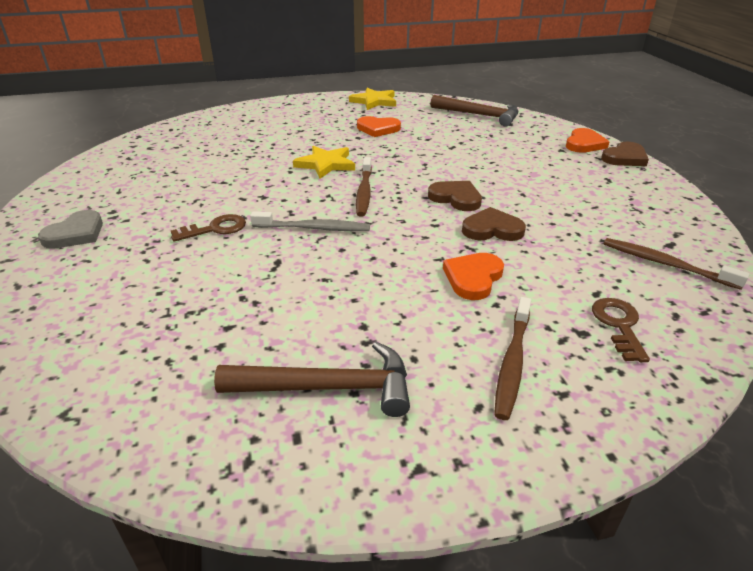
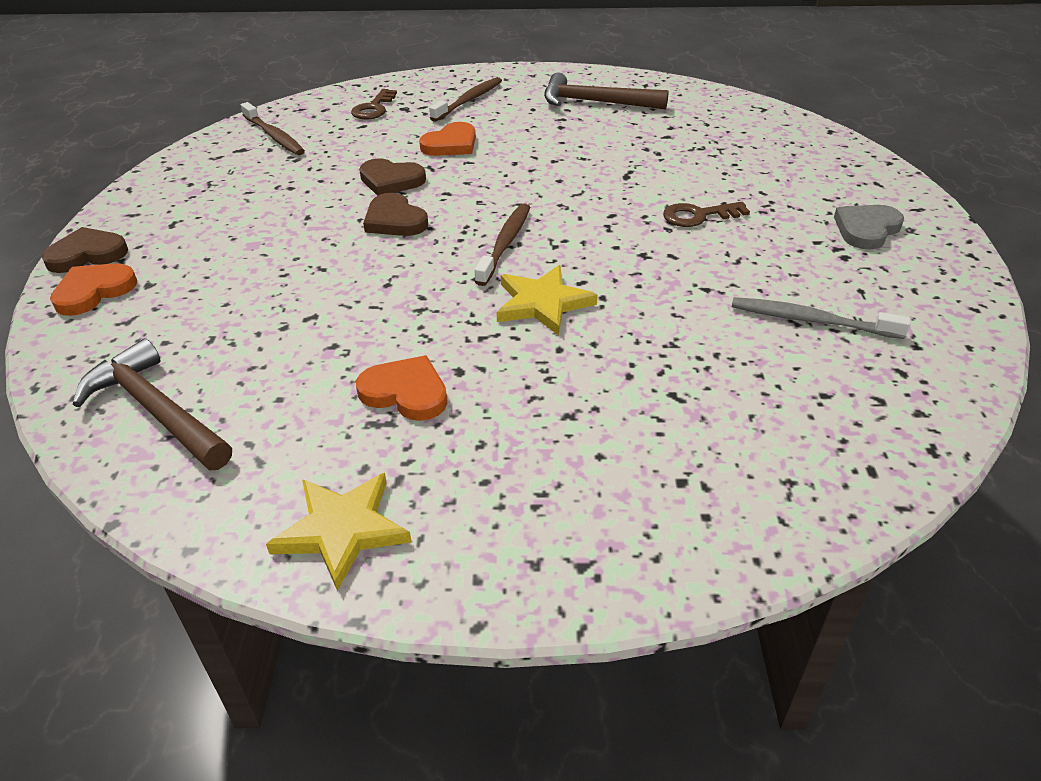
camera: 165 degrees left, 5 degrees up
grey toothbrush [250,211,370,231] -> grey toothbrush moved to [732,297,911,339]

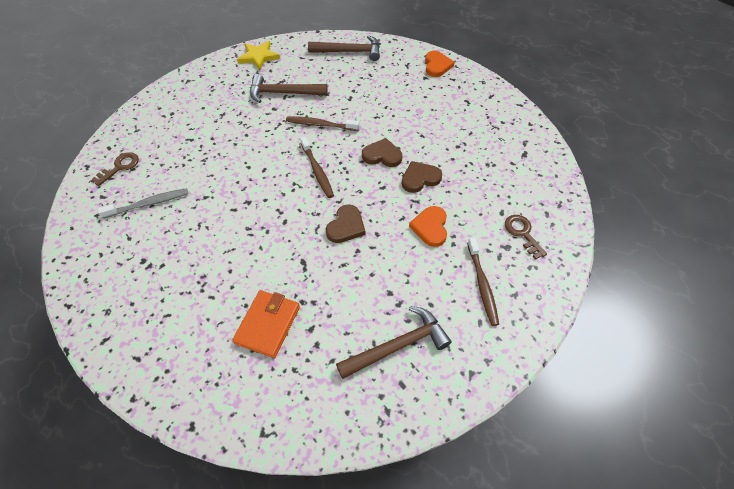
camera: 140 degrees right, 15 degrees up
brown heart [41,227,128,273] -> brown heart moved to [326,204,366,243]
brown toothbrush [241,102,305,155] -> brown toothbrush moved to [286,116,359,131]
orange heart [356,356,447,421] -> brown hammer [250,74,328,103]
yellow star [496,265,598,336] -> none
brown key [663,202,750,227] -> brown key moved to [91,152,139,186]
grey heart [834,205,904,250] -> none
none -> orange wallet [232,290,300,358]

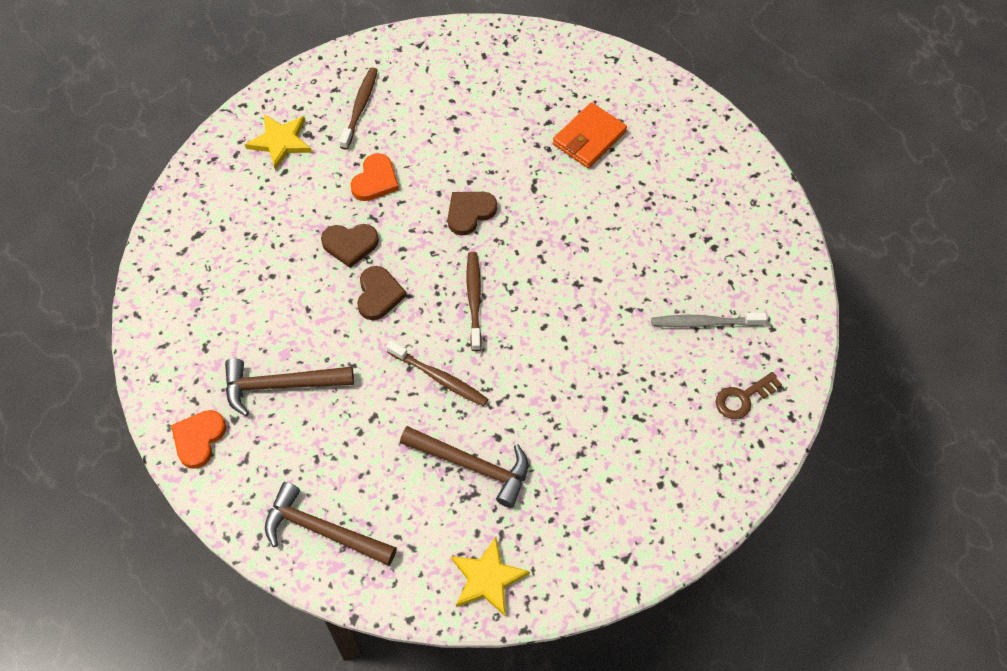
camera: 160 degrees left, 5 degrees up
brown hammer [336,306,452,379] -> brown hammer moved to [225,358,354,416]
brown heart [362,138,402,167] -> brown heart turned 120 degrees counterclockwise [357,266,407,320]
brown key [505,215,547,260] -> yellow star [245,114,312,170]

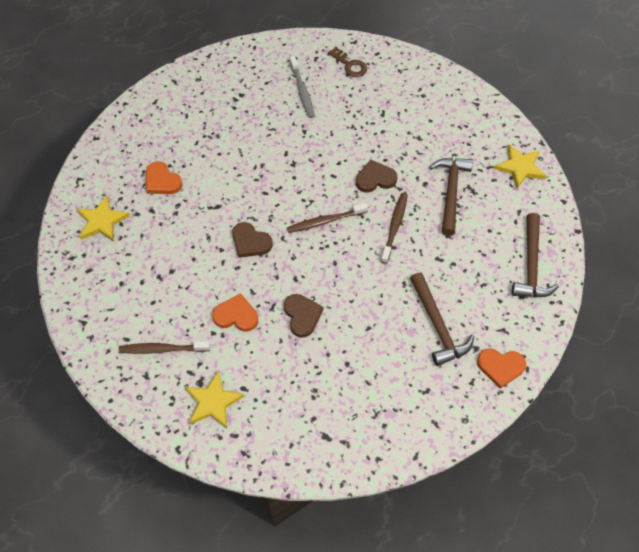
camera: 105 degrees left, 0 degrees up
brown heart [357,266,407,320] -> brown heart moved to [356,160,398,192]
orange wallet [553,102,627,168] -> orange heart [146,161,182,194]
none -> yellow star [76,195,130,242]

